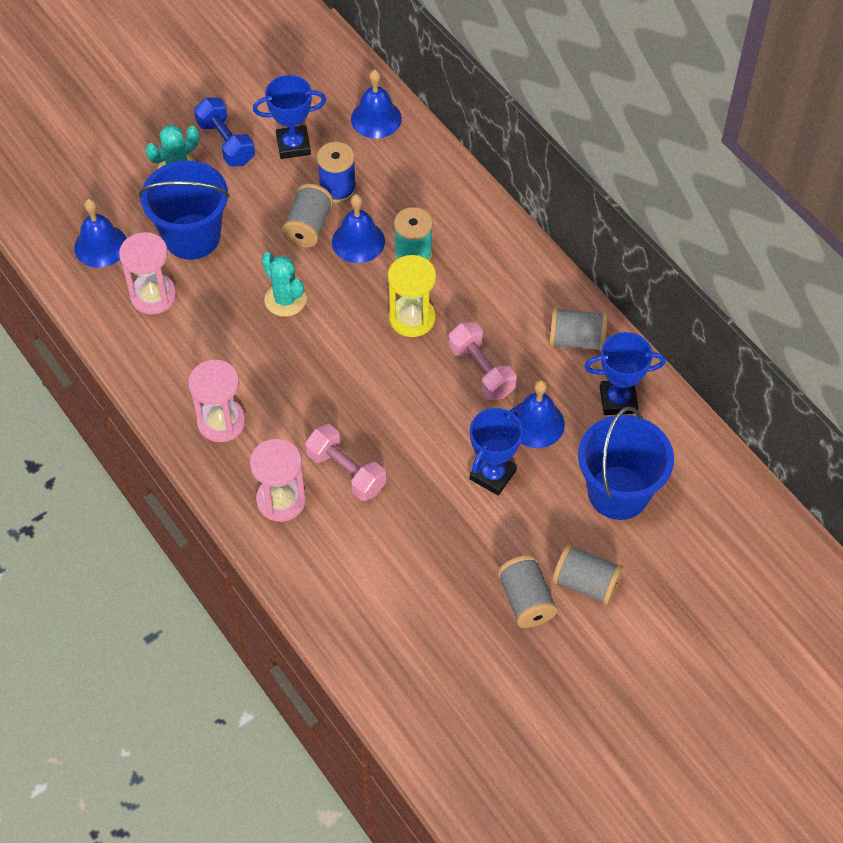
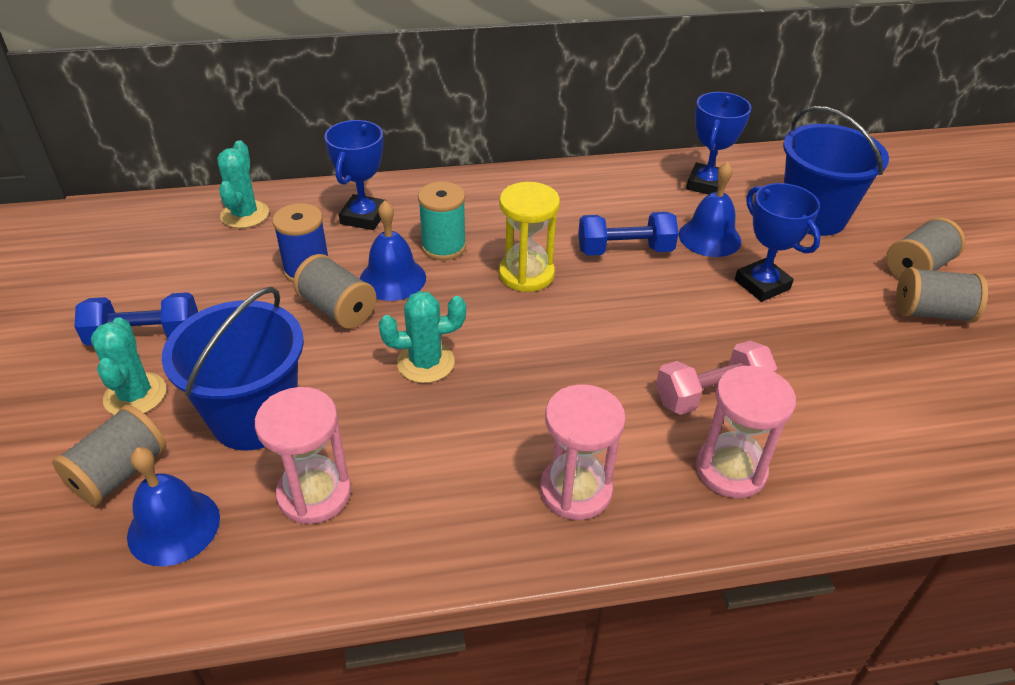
camera: 65 degrees left, 15 degrees down
blue trophy [253,75,326,159] -> blue trophy moved to [324,120,386,230]
blue bell [351,69,402,139] -> turquoise cactus [217,140,269,228]
pink dumbbell [448,322,517,400] -> blue dumbbell [578,212,679,256]
grey spool [549,307,608,352] -> grey spool moved to [52,405,166,506]

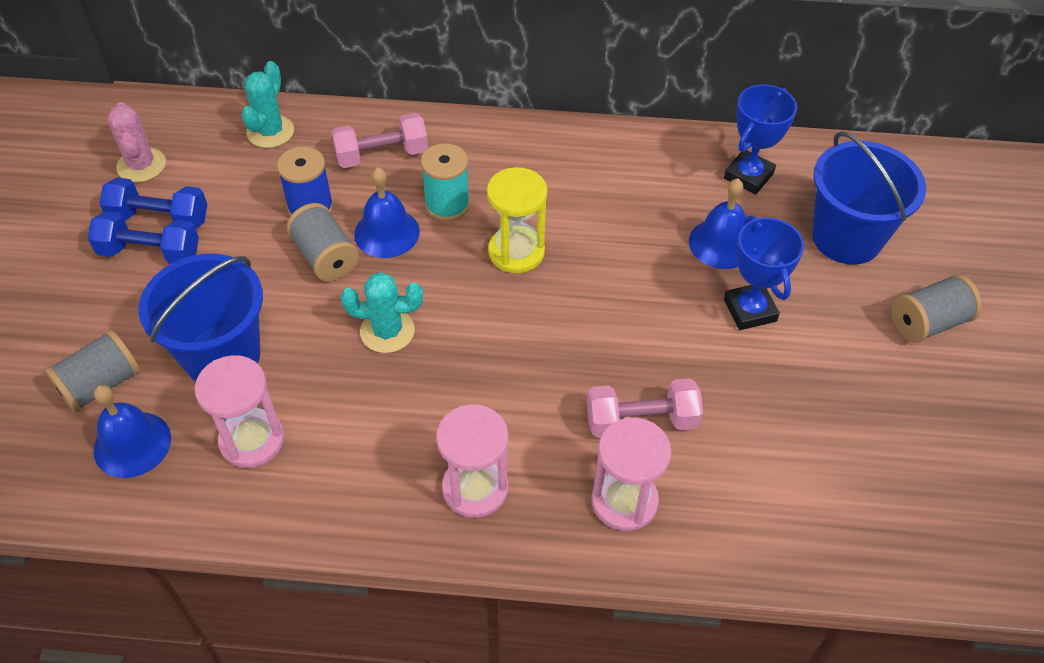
camera: 15 degrees right, 10 degrees up
turquoise cactus [91,317,166,415] -> none
blue trophy [324,120,386,230] -> pink dumbbell [332,113,428,168]
blue dumbbell [578,212,679,256] -> blue dumbbell moved to [99,177,207,228]
grey spool [896,267,988,323] -> none
none -> pink cactus [107,102,166,182]

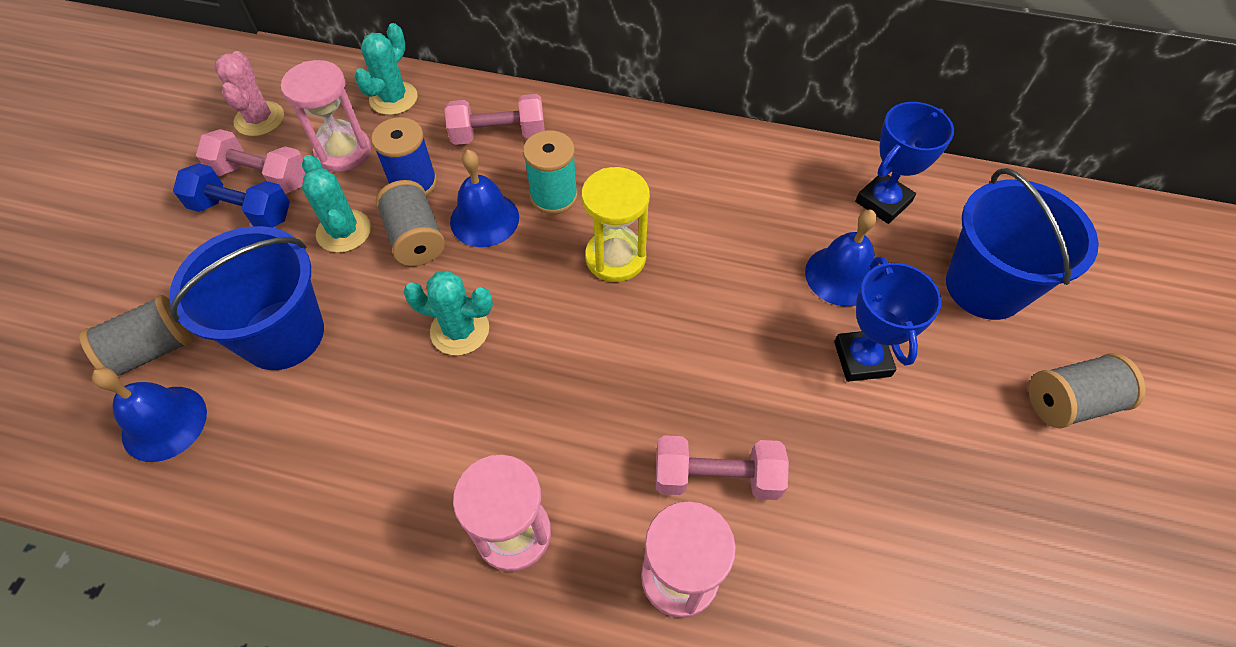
camera: 10 degrees right, 5 degrees up
blue dumbbell [99,177,207,228] -> pink dumbbell [196,129,306,194]
pink hourglass [195,355,284,468] -> pink hourglass moved to [281,60,371,172]
none -> turquoise cactus [302,155,371,253]

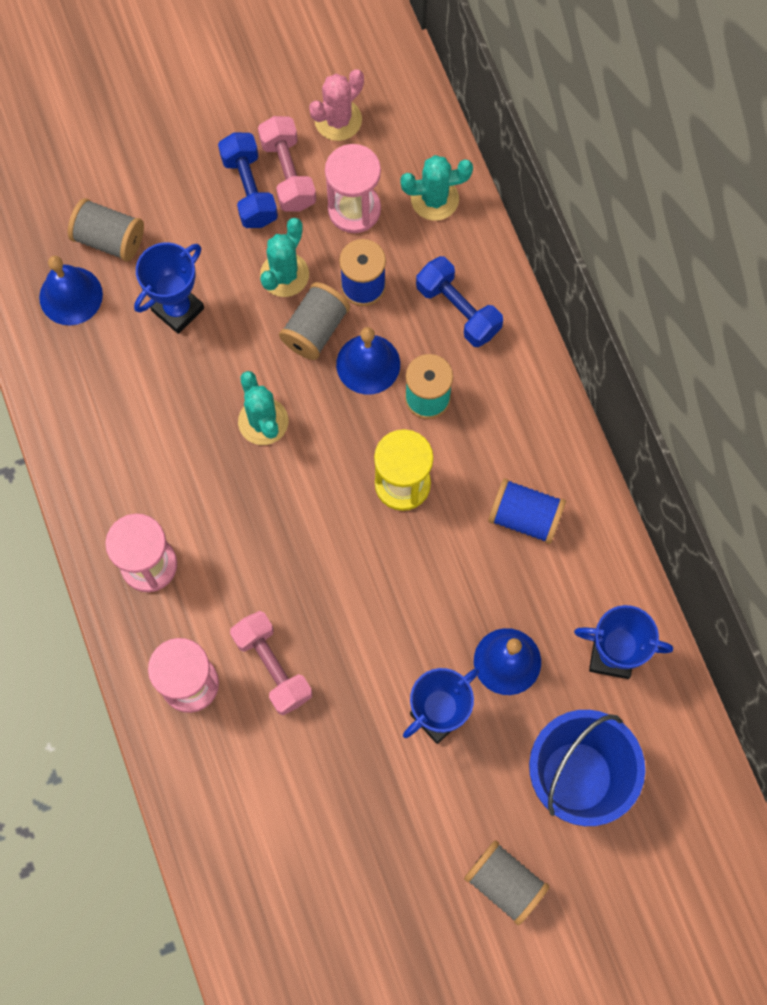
camera: 55 degrees right, 15 degrees up
blue bucket [169,226,324,370] -> blue trophy [134,242,204,334]
pink dumbbell [445,94,545,145] -> blue dumbbell [416,256,503,347]
none -> blue spool [488,478,566,544]

